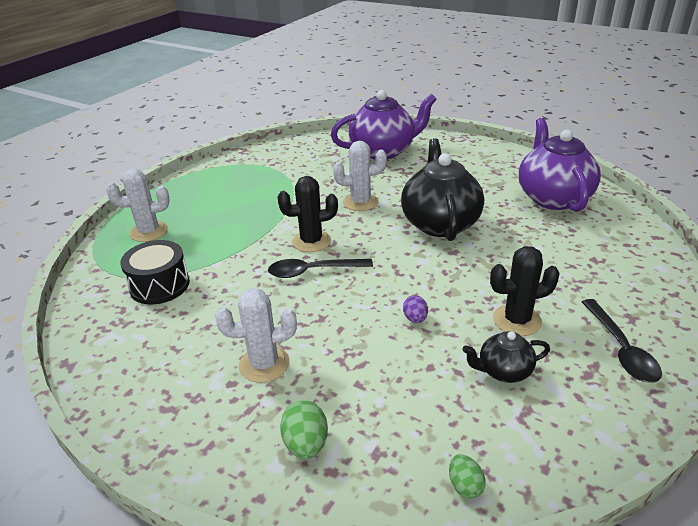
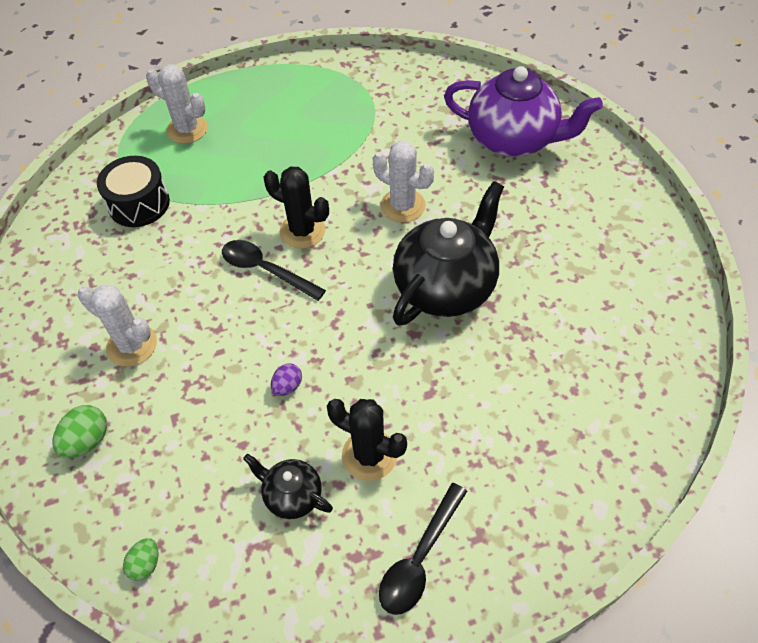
camera: 40 degrees right, 20 degrees up
purple teapot [519,118,601,212] -> none

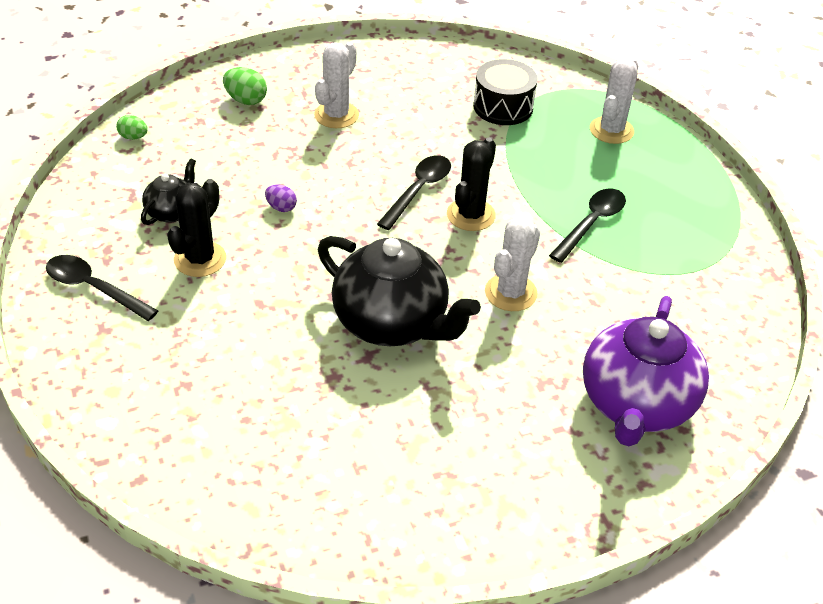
camera: 85 degrees right, 10 degrees down
none -> black spoon [549,188,626,263]

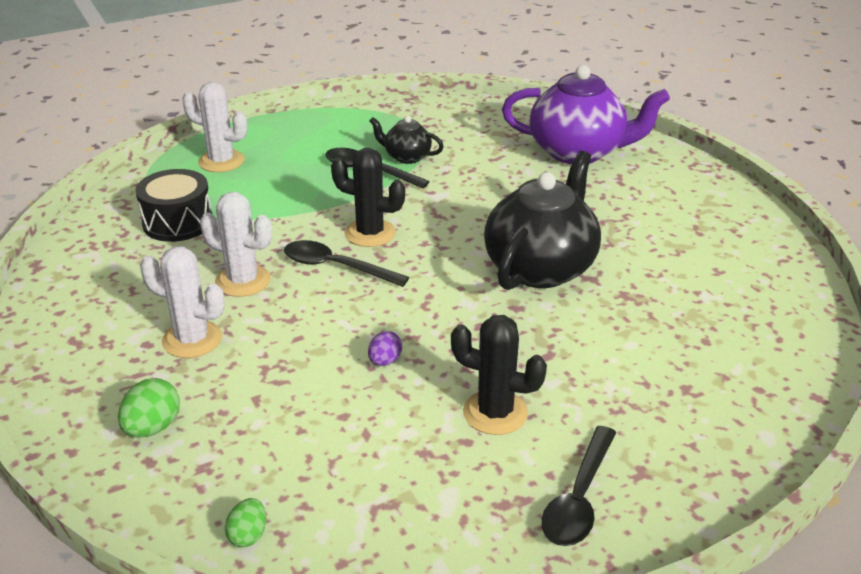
camera: 95 degrees left, 10 degrees down
black teapot [141,158,196,225] -> black teapot moved to [369,116,444,164]
white cactus [485,217,540,311] -> white cactus moved to [200,192,272,297]

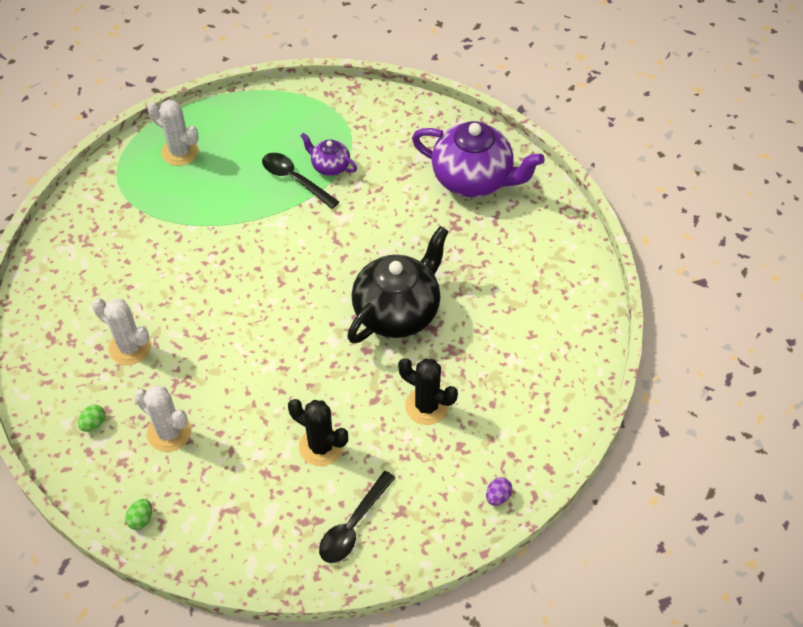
camera: 10 degrees right, 20 degrees up
green egg [118,378,180,438] -> green egg [78,405,106,432], size x0.66
black drum [135,169,212,242] -> none
white cactus [200,192,272,297] -> white cactus moved to [134,385,191,452]
black spoon [284,240,409,287] -> none
black cactus [331,148,405,247] -> black cactus moved to [398,358,458,425]
purple egg [368,331,402,366] -> purple egg moved to [486,477,513,506]
black teapot [369,116,444,164] -> purple teapot [300,133,357,176]

